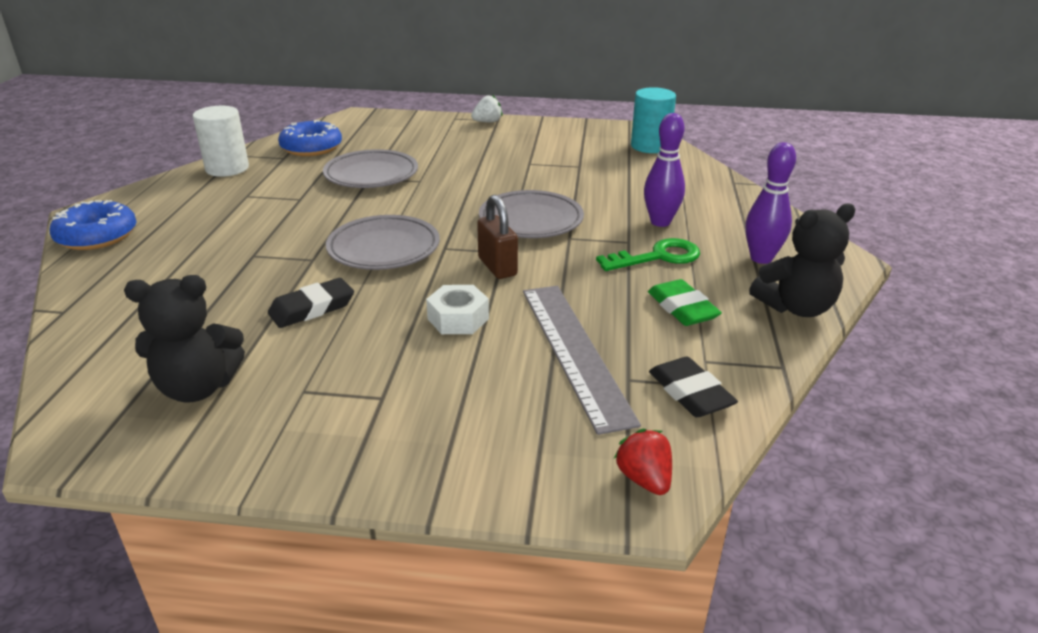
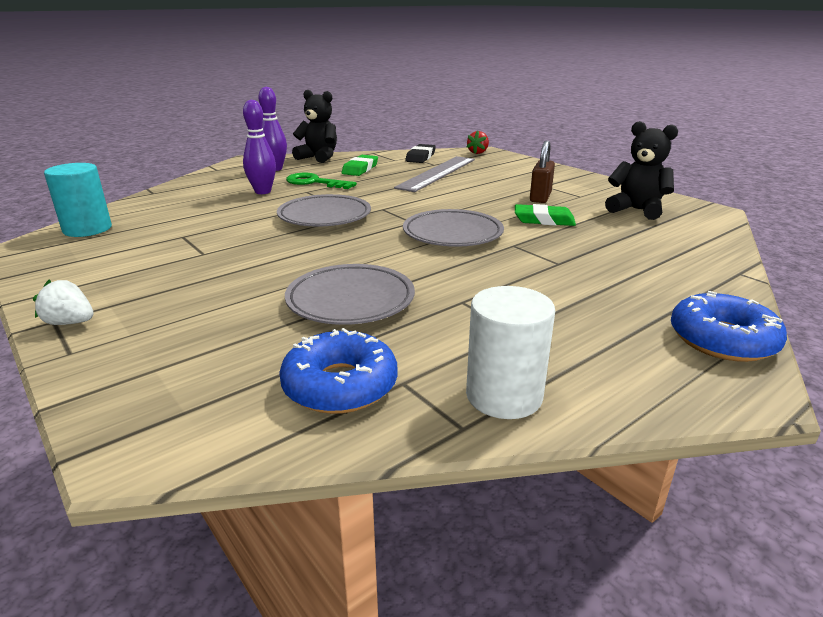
camera: 135 degrees left, 5 degrees down
black eraser [268,278,354,328] -> green eraser [515,204,576,226]
white nut [426,285,489,334] -> none
brown padlock [477,195,518,279] -> brown padlock moved to [530,141,555,203]

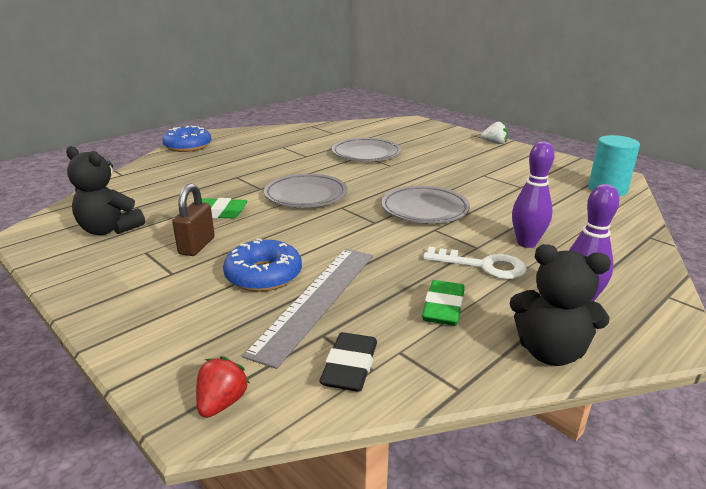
camera: 175 degrees right, 0 degrees up
blue donut [279,328,397,414] -> blue donut moved to [223,238,302,292]
green key [286,173,357,189] -> white key [423,247,527,279]
white cylinder [466,286,555,419] -> none

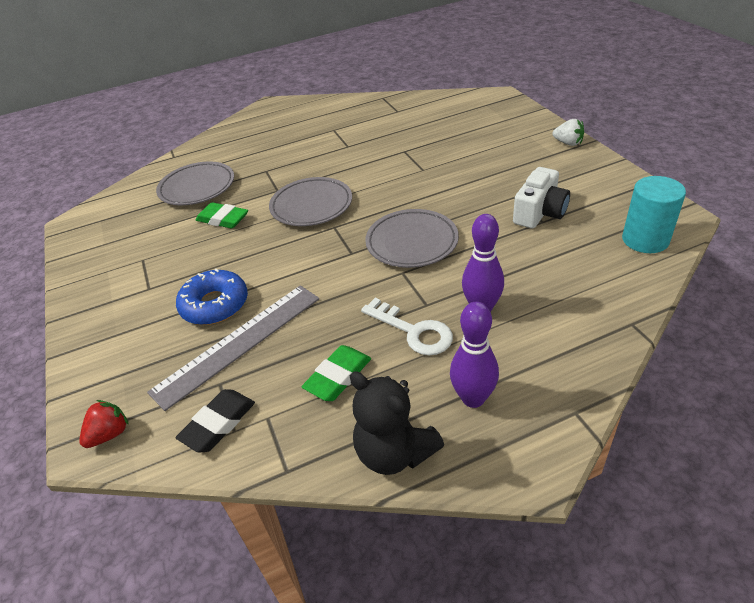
camera: 25 degrees right, 15 degrees up
black teddy bear [66,146,145,235] -> none
blue donut [162,125,211,152] -> none
brown padlock [172,184,215,256] -> none
grey plate [332,138,401,161] -> grey plate moved to [156,161,234,205]
none -> white camera [513,167,570,228]

